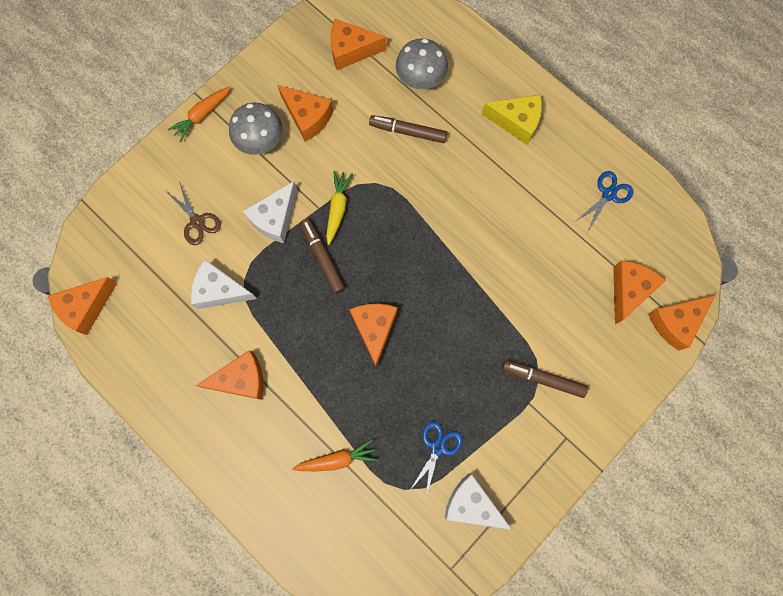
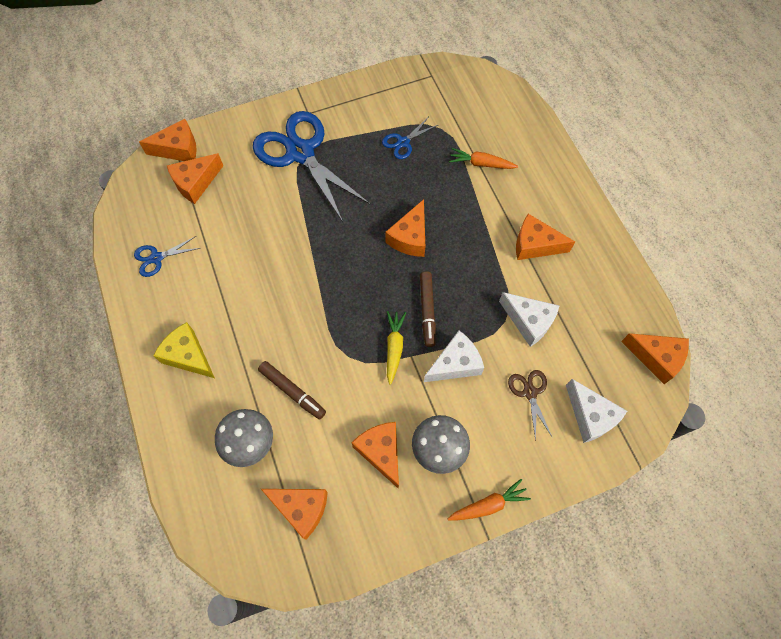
camera: 155 degrees left, 10 degrees down
orange cheese [48,277,118,335] -> orange cheese turned 45 degrees clockwise [621,333,689,384]
yellow carrot [326,171,353,245] -> yellow carrot turned 150 degrees clockwise [387,311,406,385]
white cheese [445,473,512,530] -> white cheese moved to [566,379,627,443]
brown marker [502,360,588,398] -> blue scissors [253,111,371,222]

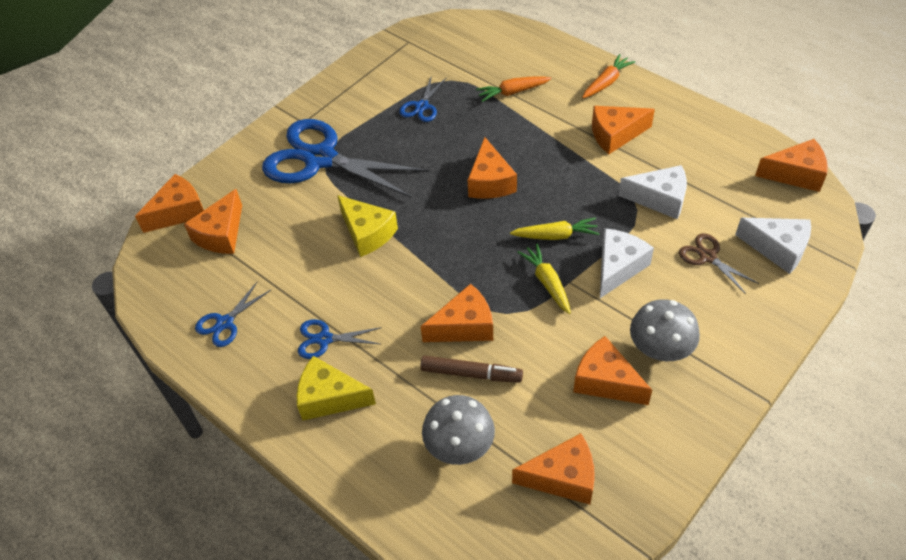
camera: 25 degrees left, 15 degrees down
brown marker [420,272,436,347] -> yellow carrot [510,218,600,240]
orange carrot [448,479,531,521] -> orange carrot moved to [582,54,635,98]
none -> blue scissors [298,319,382,359]
none -> yellow cheese [337,195,398,257]
none -> orange cheese [420,283,493,342]

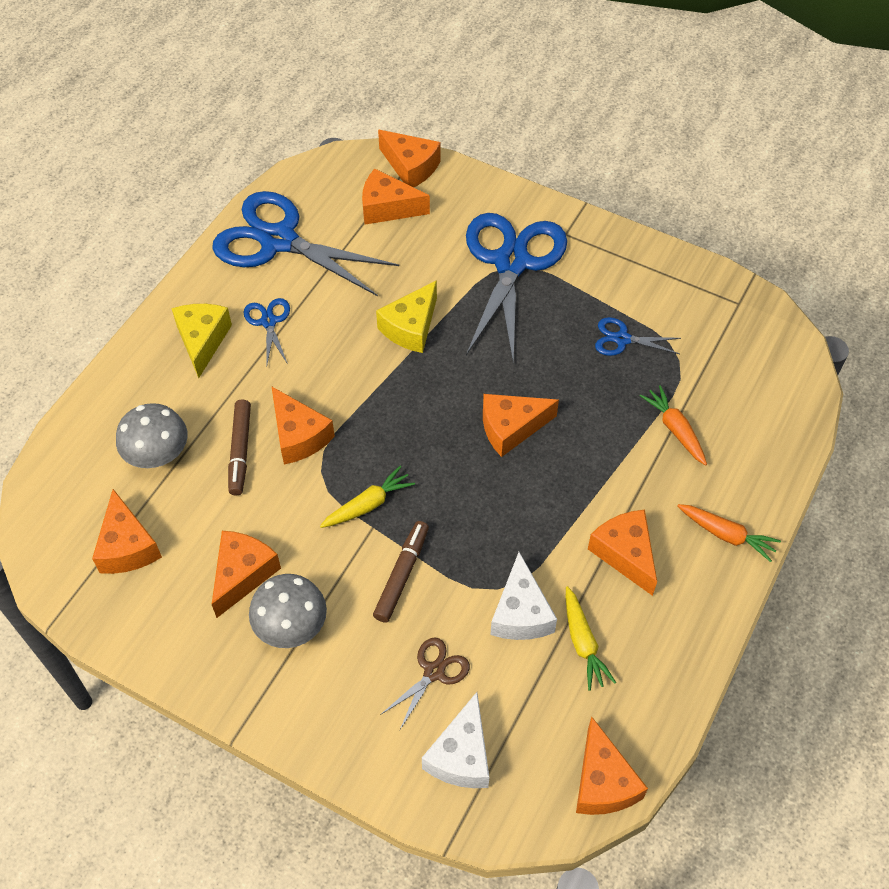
camera: 75 degrees right, 5 degrees up
blue scissors [195,281,271,347] -> blue scissors [212,191,399,296], size x2.27
yellow carrot [510,218,600,240] -> yellow carrot moved to [566,586,616,691]
white cheese [600,228,654,298] -> brown marker [373,521,429,623]

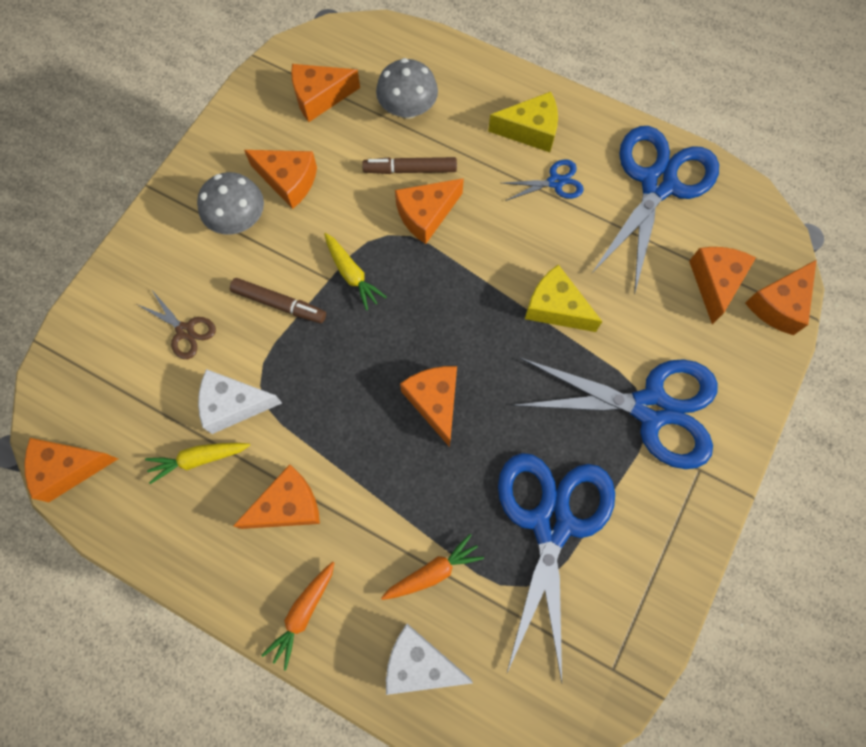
camera: 90 degrees right, 15 degrees up
white cheese [422,692,489,788] -> white cheese moved to [386,624,473,695]
blue scissors [595,317,681,356] -> blue scissors [498,453,615,683], size x2.27

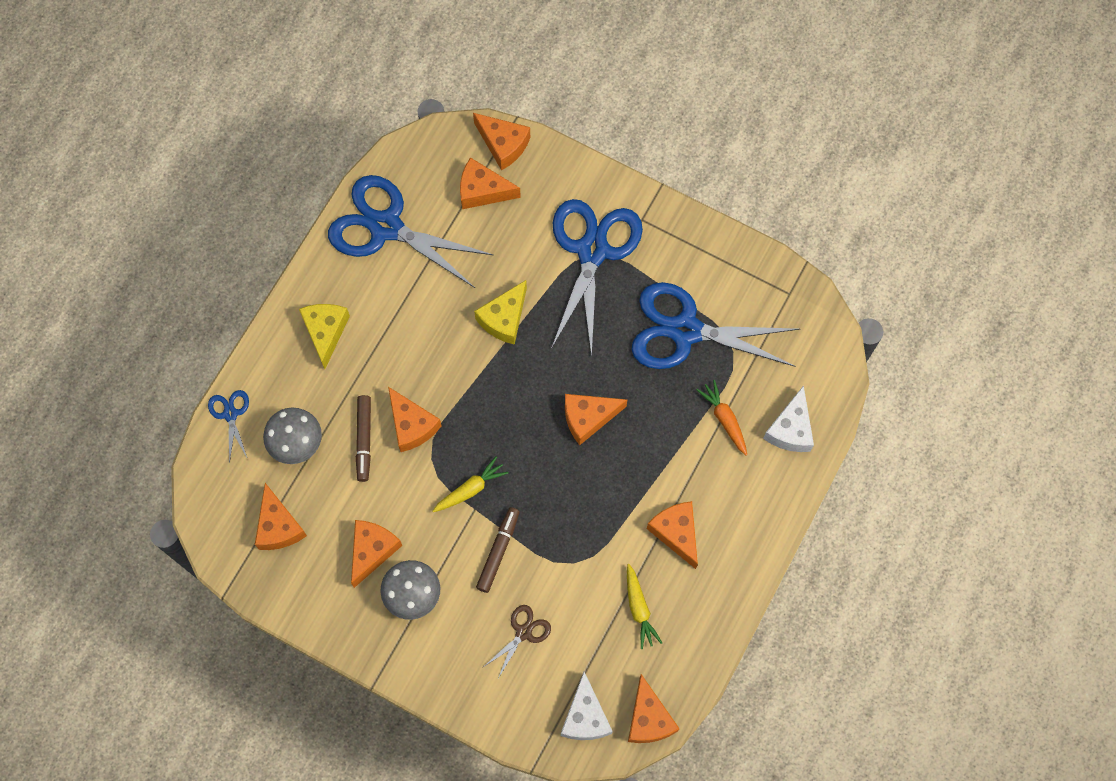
camera: 90 degrees left, 0 degrees up
white cheese [198,369,282,434] -> white cheese moved to [561,672,613,740]
orange carrot [261,562,334,671] -> none
blue scissors [502,159,584,201] -> blue scissors moved to [208,390,249,463]

